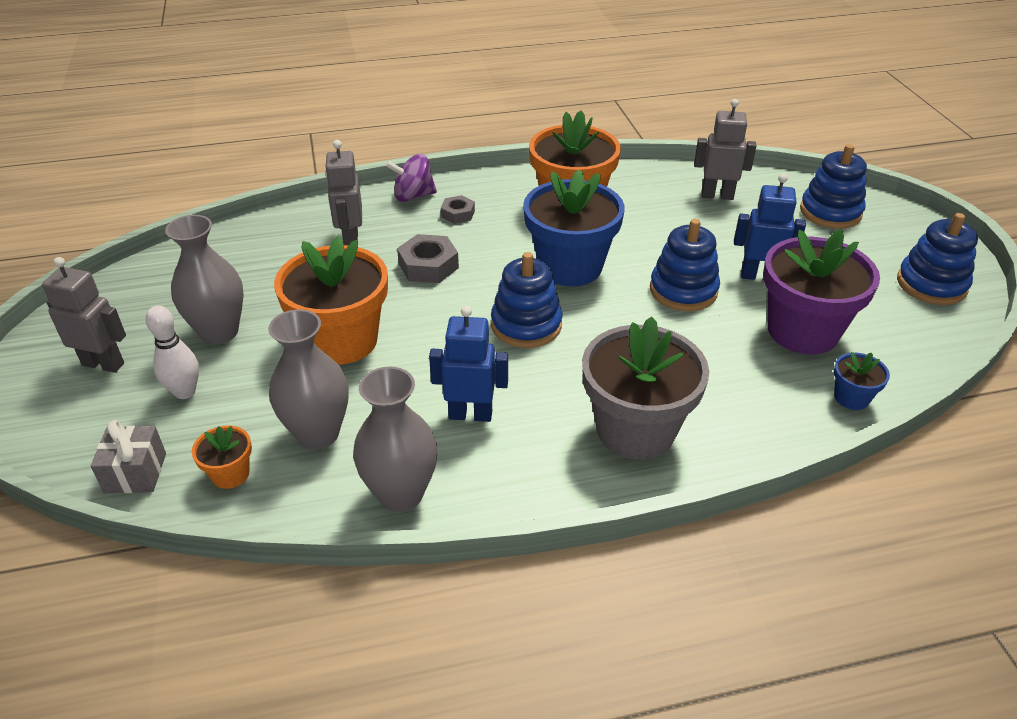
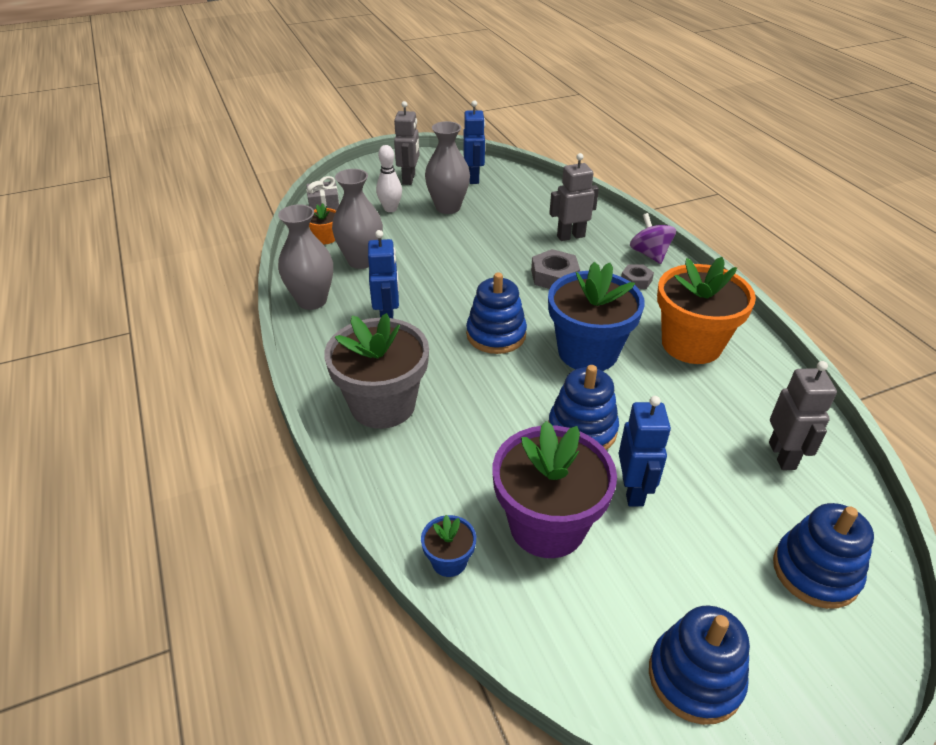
camera: 80 degrees right, 0 degrees up
orange flower pot [274,236,388,365] -> none
none -> blue robot [463,100,485,184]

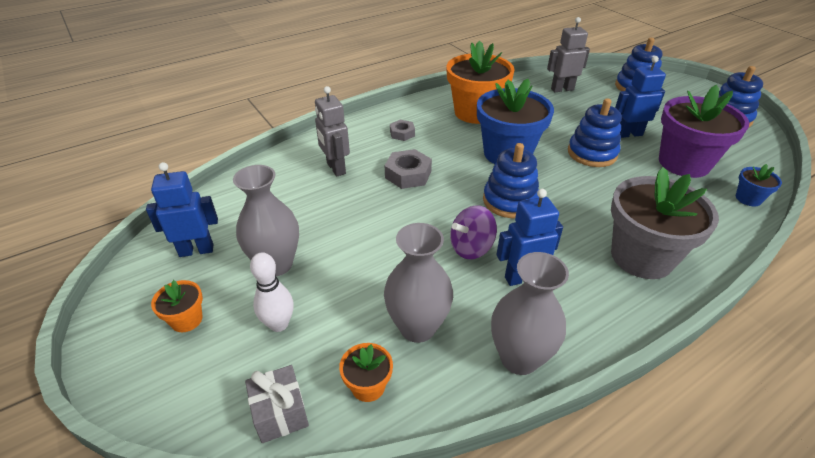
camera: 100 degrees left, 0 degrees up
grey robot [394,101,420,185] -> orange flower pot [151,280,203,332]
purple spinning top [630,213,676,264] -> purple spinning top moved to [450,205,497,259]

